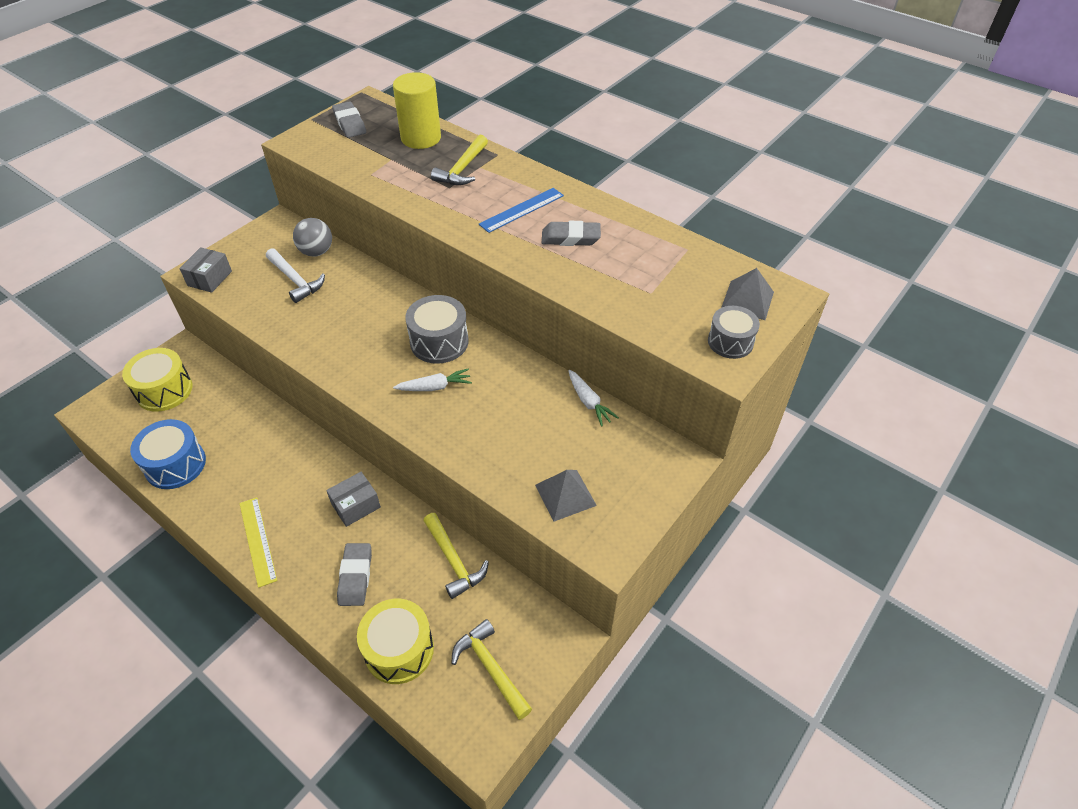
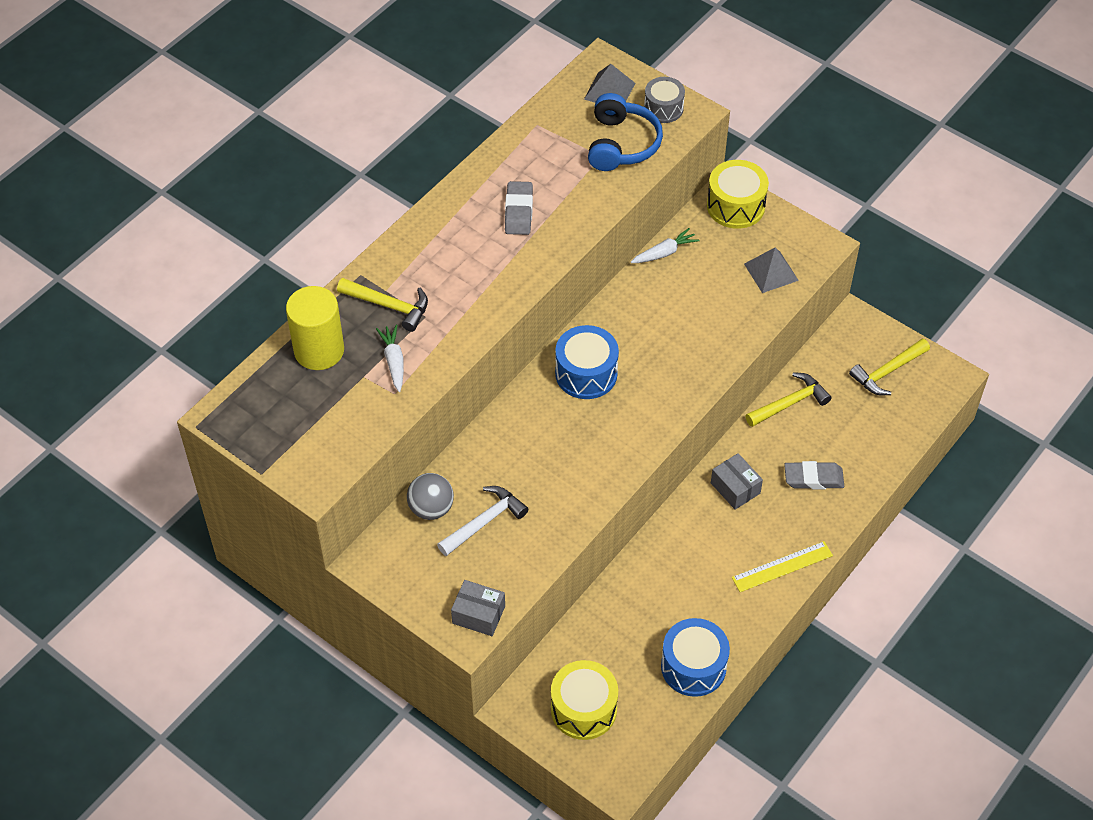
camera: 90 degrees left, 5 degrees up
grey eraser [332,101,366,138] -> none
yellow drum [357,599,434,684] -> yellow drum moved to [707,160,769,229]
white carrot [393,369,472,391] -> white carrot moved to [376,324,404,392]
grey drum [405,295,469,364] -> blue drum [555,325,619,399]
blue ruler [479,188,564,233] -> none
none -> blue headphones [588,93,663,171]

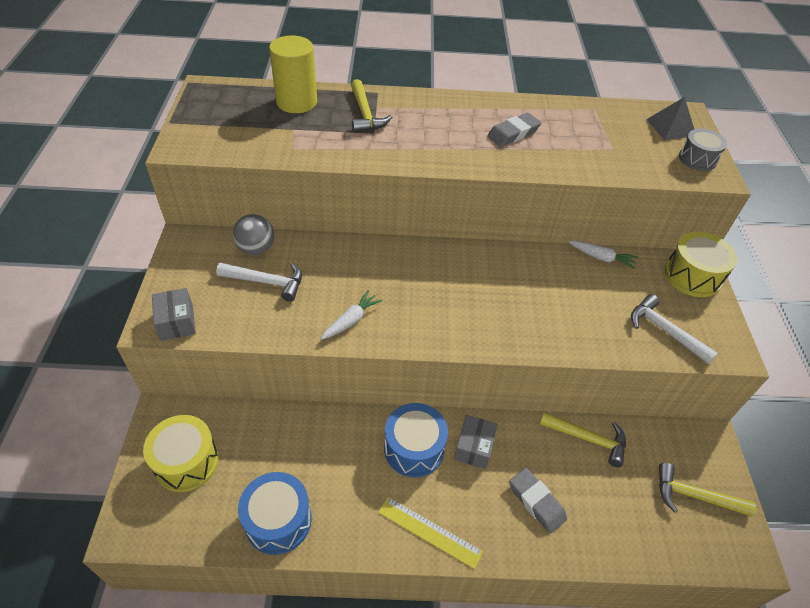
camera: 50 degrees right, 5 degrees down
white carrot [376,324,404,392] -> white carrot moved to [321,290,383,340]
blue drum [555,325,619,399] -> blue drum moved to [384,403,448,477]
blue headphones [588,93,663,171] -> none
grey pyramid [744,248,799,293] -> white hammer [631,294,718,364]

